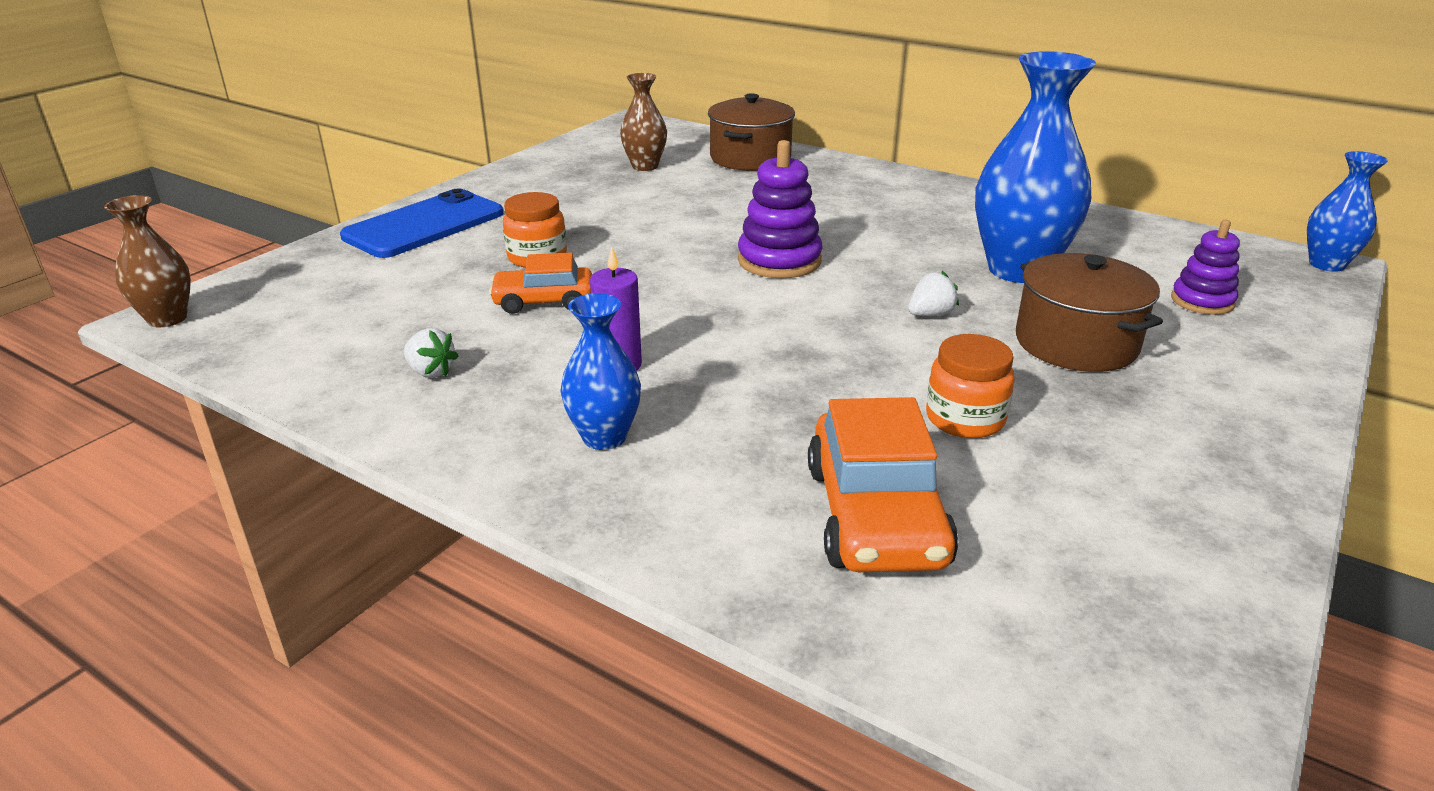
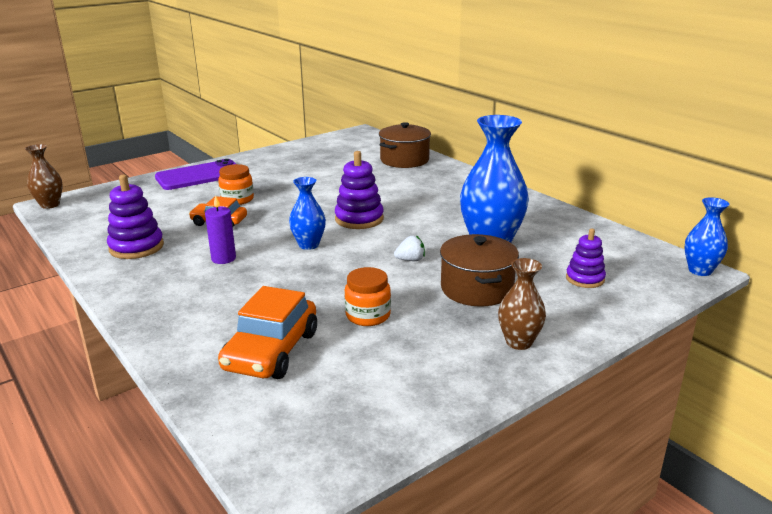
camera: 20 degrees right, 5 degrees down
blue phone [340,189,503,258] -> purple phone [155,159,236,190]
white strawberry [404,328,459,378] -> purple stacking toy [107,175,164,259]
blue vase [560,293,641,450] -> blue vase moved to [289,177,326,250]
brown vase [620,73,667,171] -> brown vase moved to [498,258,546,350]

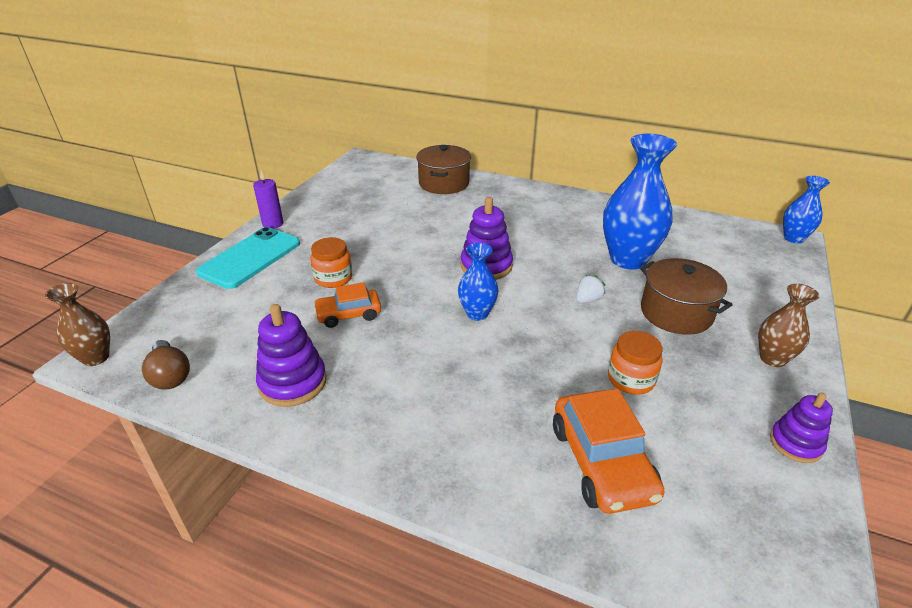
camera: 30 degrees left, 10 degrees up
purple phone [155,159,236,190] -> turquoise phone [196,227,300,289]
purple candle [205,195,236,264] -> purple candle moved to [253,170,283,229]
purple stacking toy [566,228,606,288] -> purple stacking toy moved to [770,392,833,463]
none -> brown light bulb [142,340,190,390]

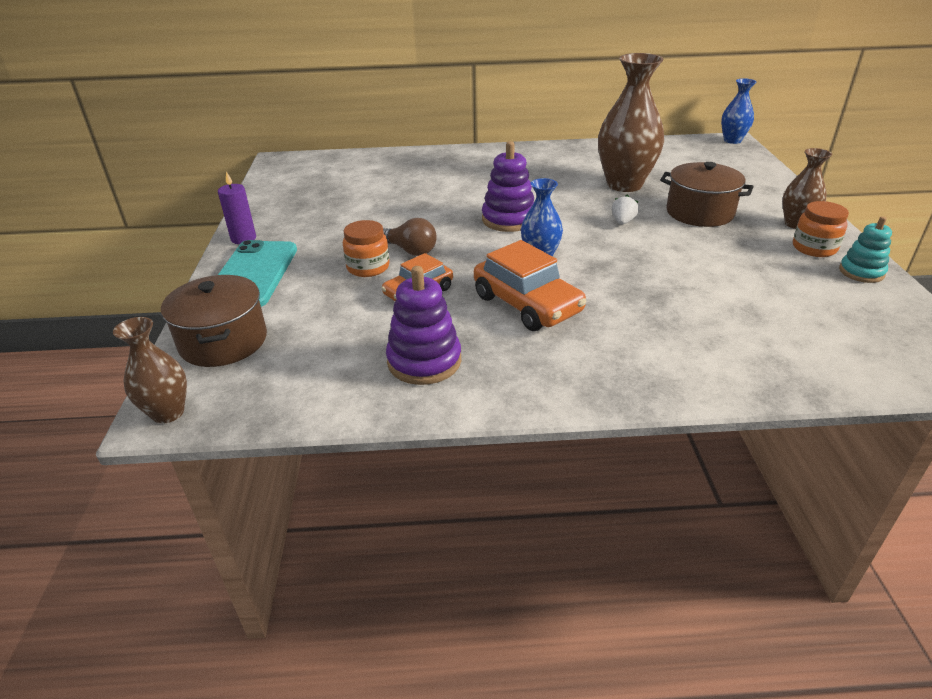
camera: 25 degrees left, 0 degrees up
brown light bulb [142,340,190,390] -> brown light bulb moved to [383,218,437,256]
brown pot [416,145,471,194] -> brown pot moved to [161,275,267,367]
orange car [553,388,665,514] -> orange car moved to [474,240,587,331]
blue vase [603,134,677,269] -> brown vase [598,53,664,192]
orange jar [608,331,663,395] -> orange jar moved to [793,201,849,257]
purple stacking toy [770,392,833,463] -> turquoise stacking toy [839,216,892,283]

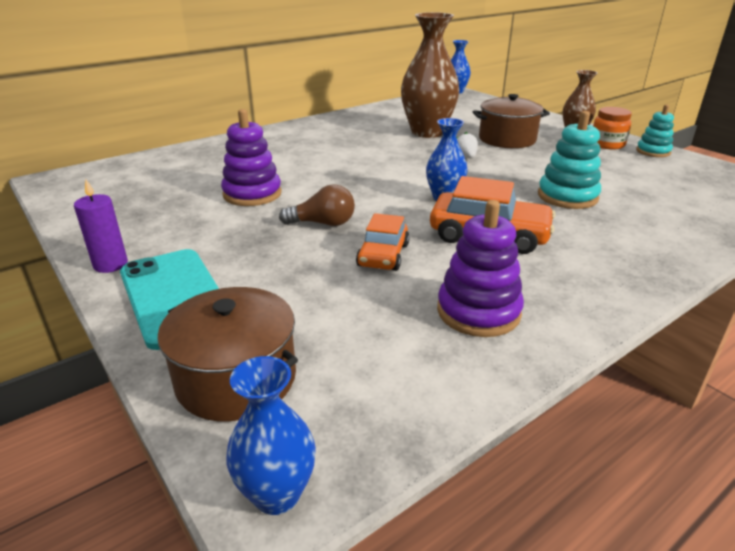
camera: 35 degrees left, 5 degrees down
brown vase [113,317,187,424] -> blue vase [226,356,316,515]
orange jar [343,220,389,277] -> none
purple stacking toy [482,141,534,232] -> purple stacking toy moved to [221,109,282,206]
none -> turquoise stacking toy [538,111,601,209]

